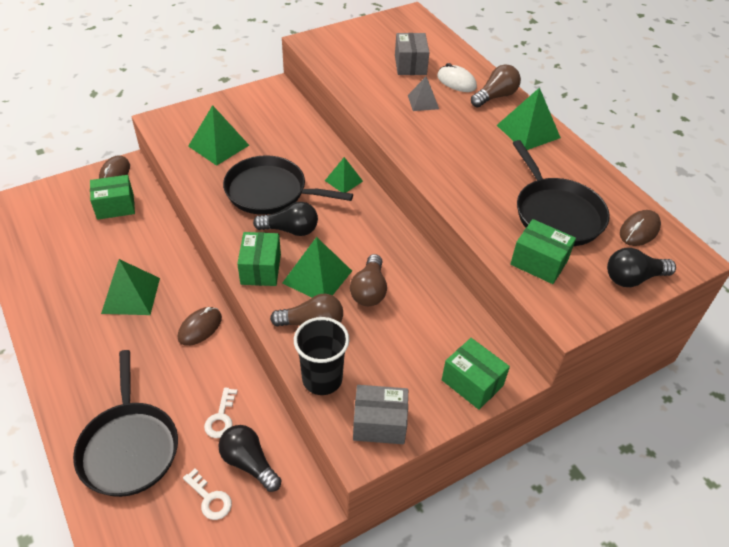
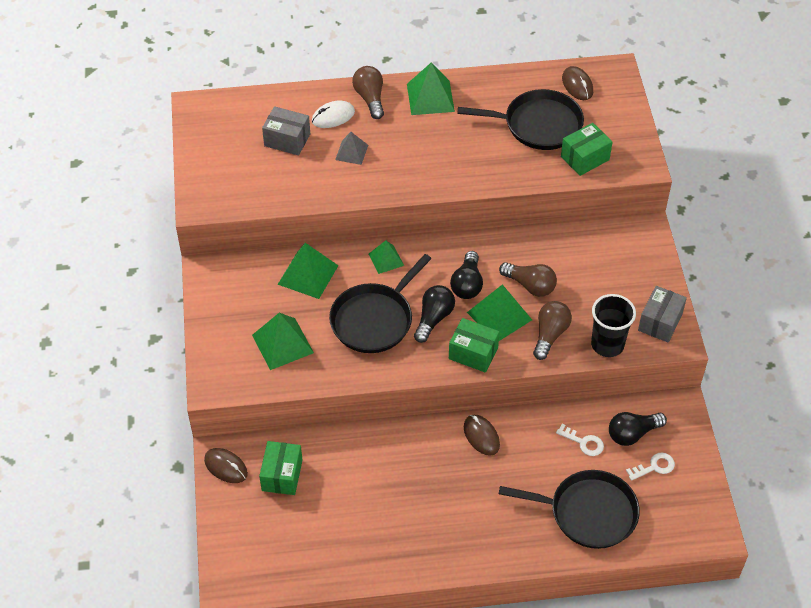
camera: 65 degrees left, 5 degrees up
green pyramid [101,259,160,315] -> green pyramid moved to [278,243,338,299]
green box [442,338,510,410] -> none
black light bulb [607,248,676,287] -> black light bulb moved to [450,251,483,299]

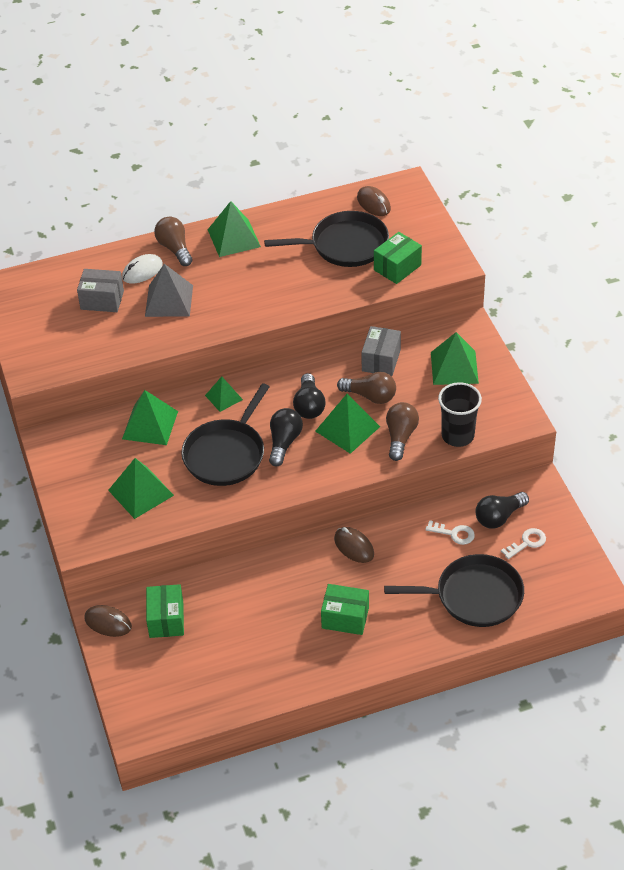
camera: 10 degrees left, 5 degrees down
grey pyramid [335,132,368,165] -> grey pyramid [145,264,193,317], size x1.64
green box [449,318,500,373] -> green box moved to [321,584,369,635]
grey box [638,286,687,343] -> grey box moved to [361,326,401,376]
none -> green pyramid [431,332,479,385]

